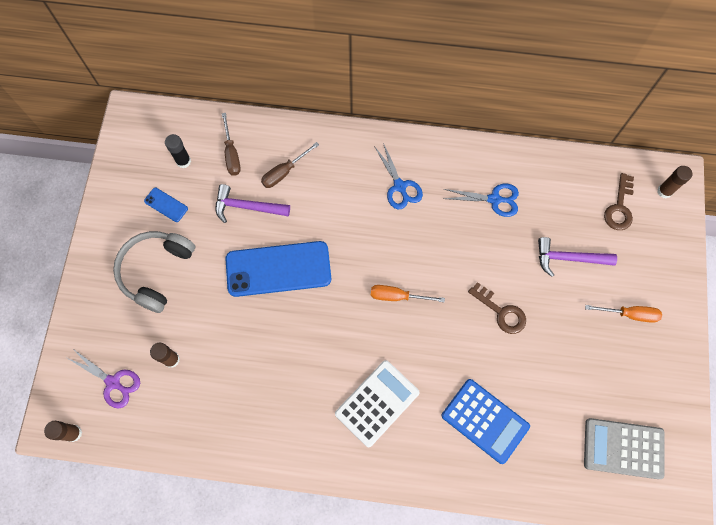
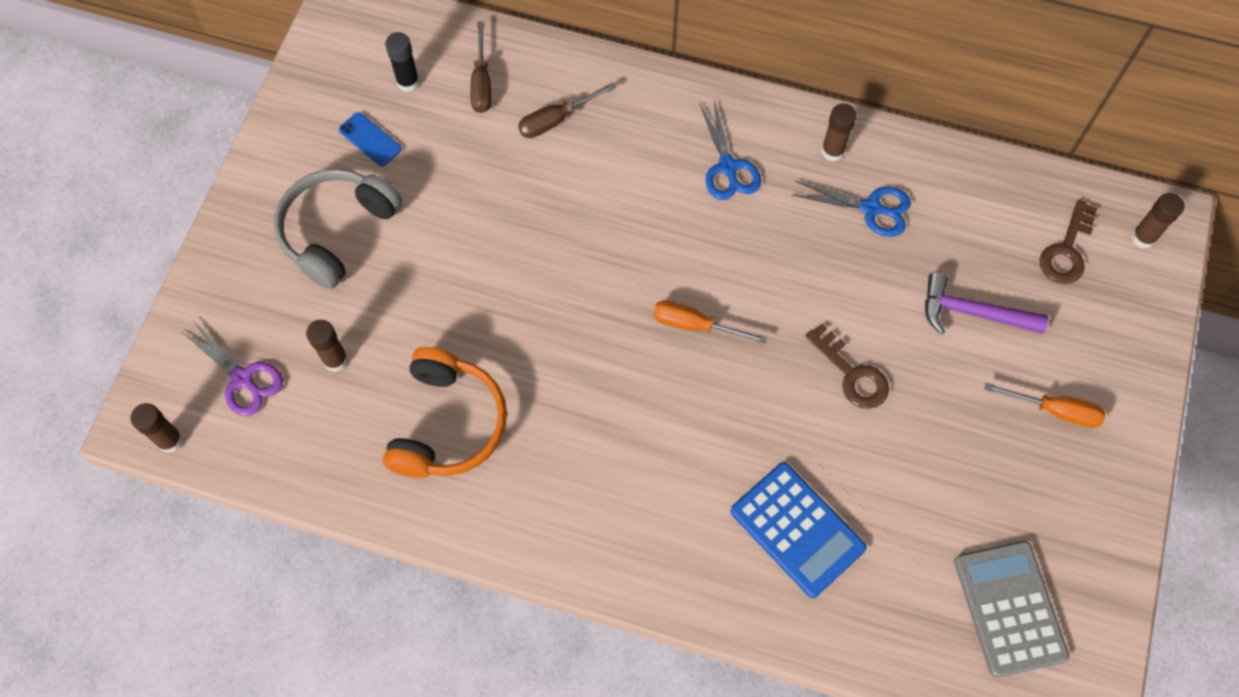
camera: 10 degrees right, 5 degrees down
purple hammer [216,184,290,223] -> none
blue phone [226,241,331,297] -> none
white calculator [335,360,420,447] -> none
grey calculator [584,418,665,479] -> grey calculator turned 60 degrees clockwise [954,541,1069,678]
none -> orange headphones [383,347,507,478]
none -> brown glue stick [821,104,857,162]

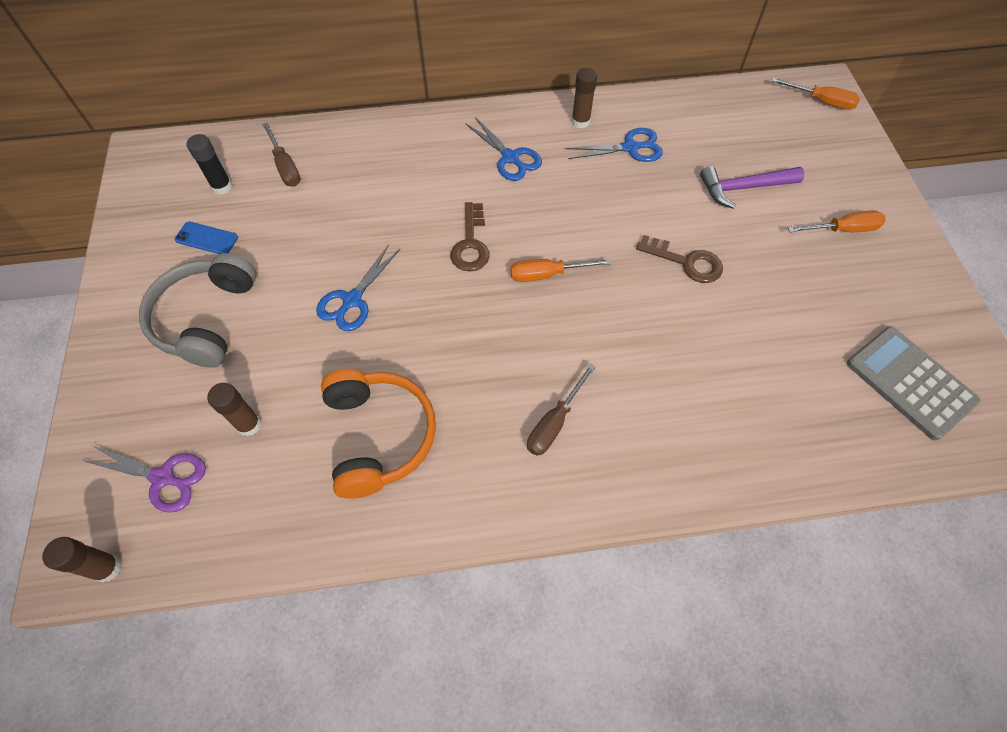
camera: 25 degrees left, 5 degrees down
brown screwdriver [518,83,616,138] -> brown screwdriver moved to [527,364,596,456]
blue calculator [731,462,867,598] -> none
brown key [1040,200,1097,284] -> brown key moved to [451,202,490,272]
brown glue stick [1131,193,1184,249] -> orange screwdriver [771,78,860,110]
none -> blue scissors [316,244,400,331]

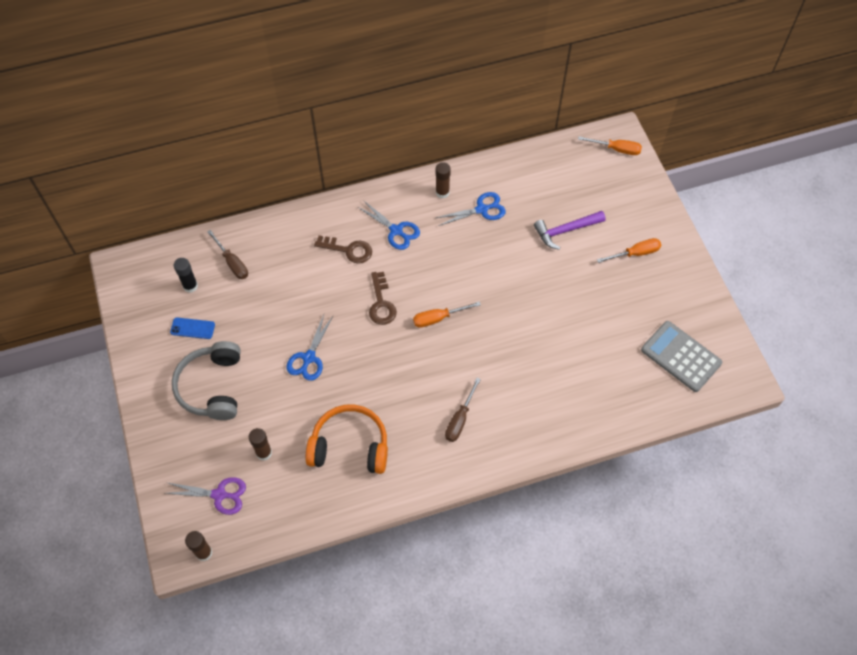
camera: 10 degrees left, 0 degrees up
orange headphones [321,369,436,499] -> orange headphones turned 60 degrees counterclockwise [306,405,388,474]
brown key [636,235,723,283] -> brown key moved to [314,235,372,264]

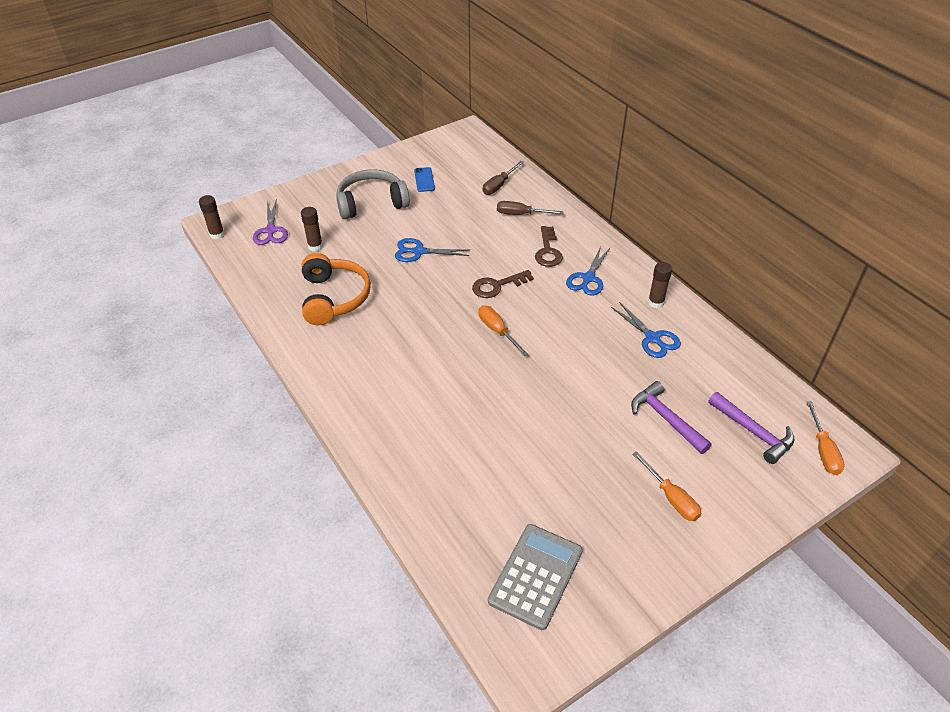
camera: 75 degrees right, 15 degrees down
black glue stick [174,258,198,293] -> none
brown screwdriver [445,378,481,442] -> brown screwdriver moved to [497,201,564,215]
none -> purple hammer [708,392,795,464]

